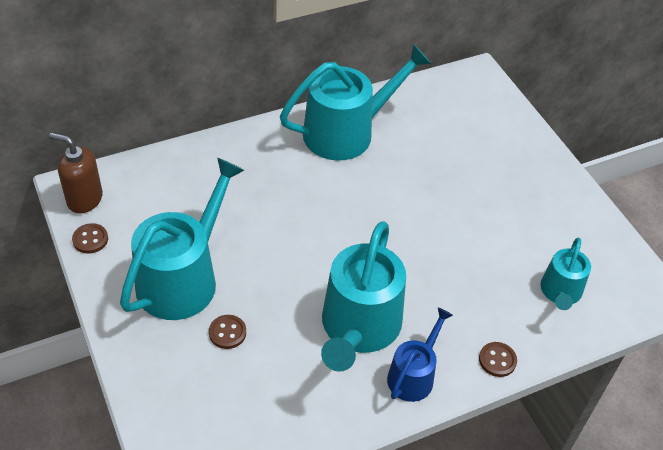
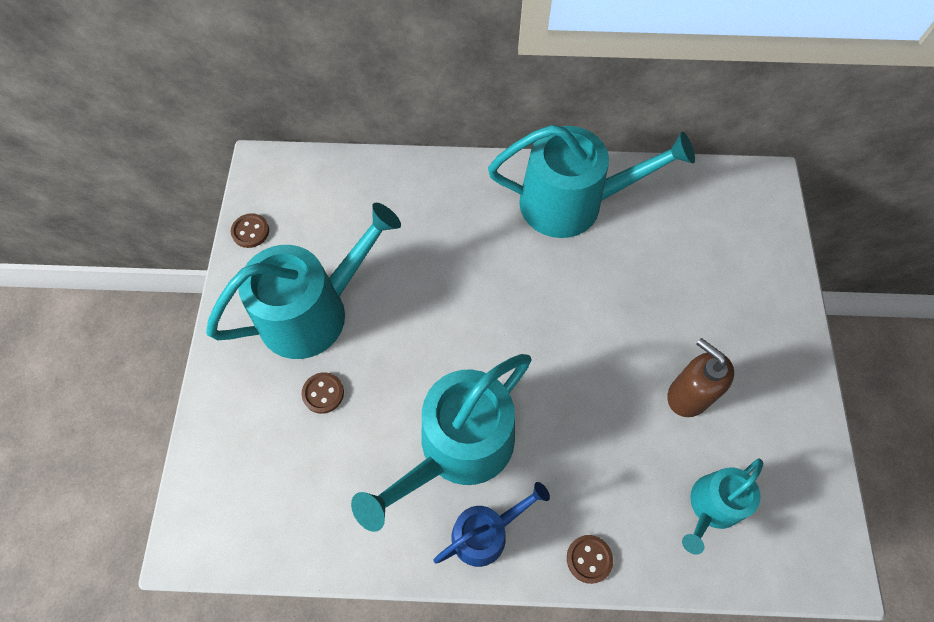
camera: 30 degrees right, 15 degrees up
brown soap dispenser [49,133,103,213] -> brown soap dispenser moved to [667,338,734,417]

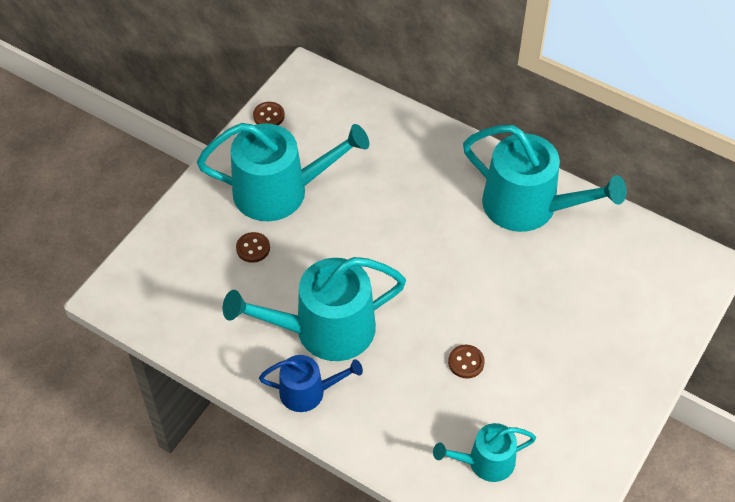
camera: 30 degrees right, 10 degrees down
brown button [567,535,613,584] -> brown button moved to [448,345,485,379]
brown soap dispenser [667,338,734,417] -> none

